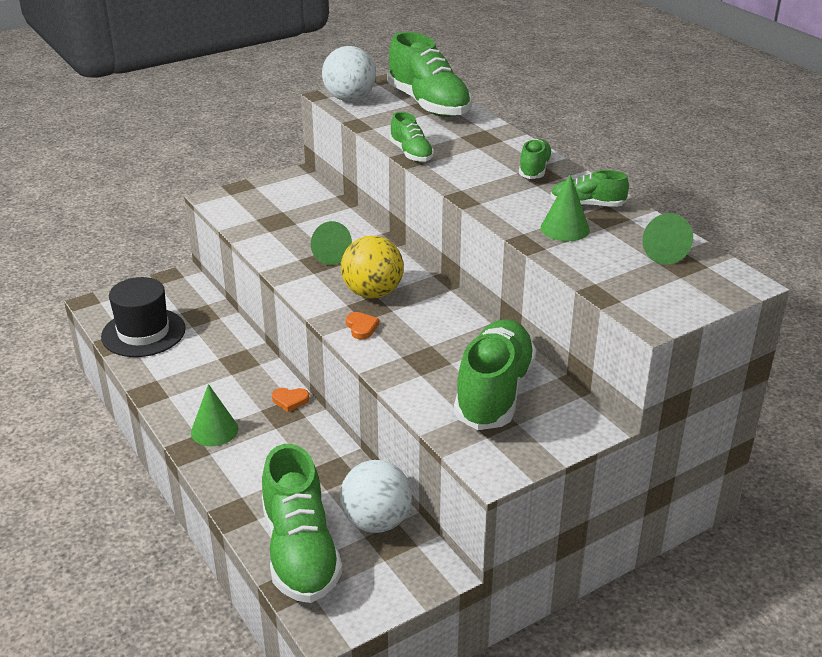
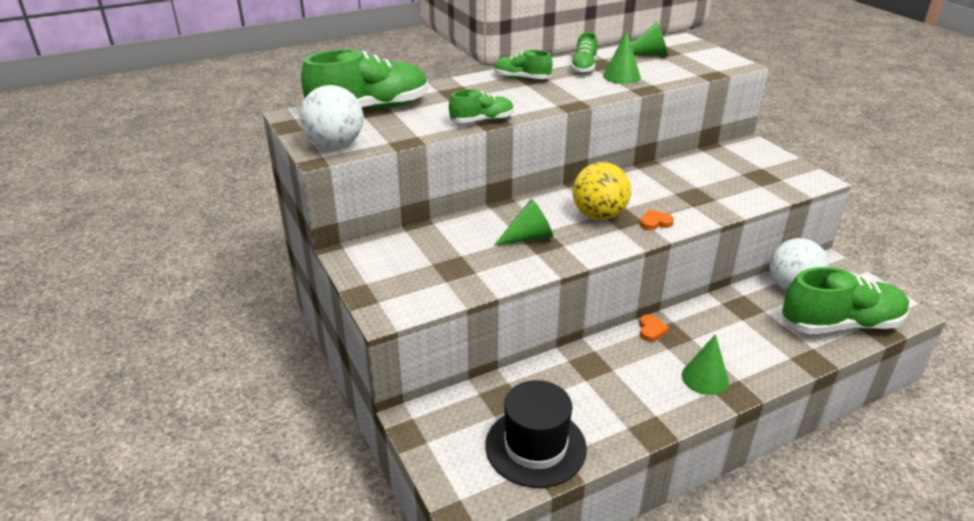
camera: 85 degrees left, 0 degrees up
green shoe [454,319,536,430] -> none

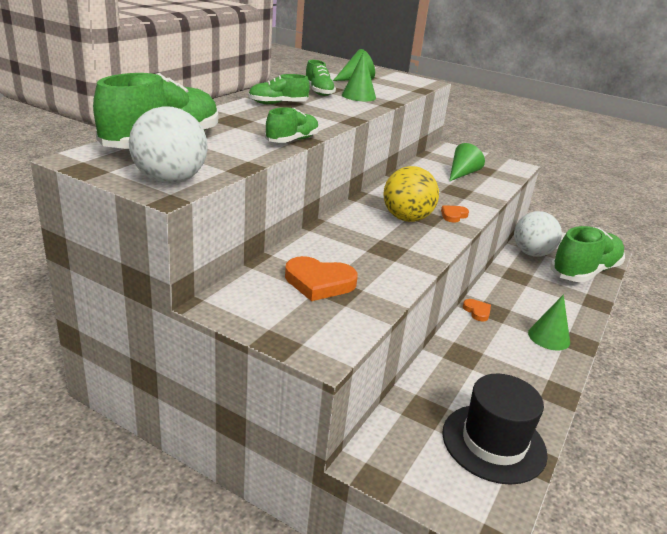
camera: 35 degrees left, 5 degrees down
green cone [494,199,553,246] -> green cone moved to [449,143,485,181]
none -> orange heart [285,256,358,301]

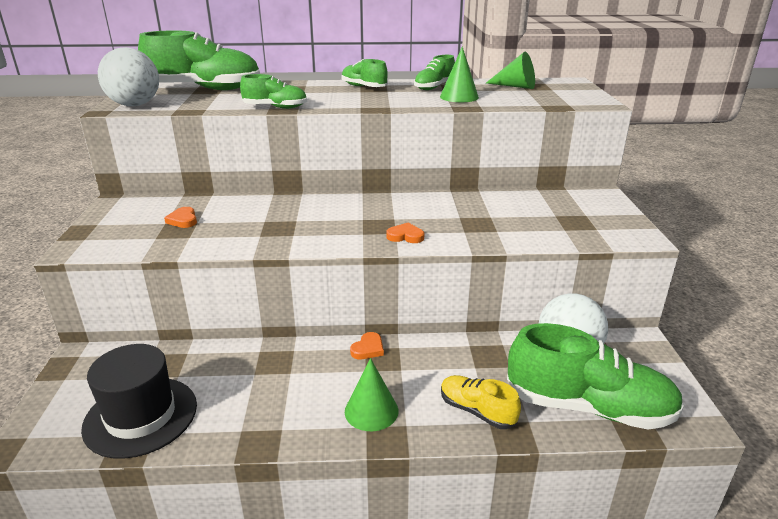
camera: 60 degrees right, 0 degrees up
orange heart [285,256,358,301] -> orange heart [164,207,197,228], size x0.55
yellow ball [383,166,439,222] -> none
green cone [449,143,485,181] -> none
none -> yellow shoe [441,375,521,429]

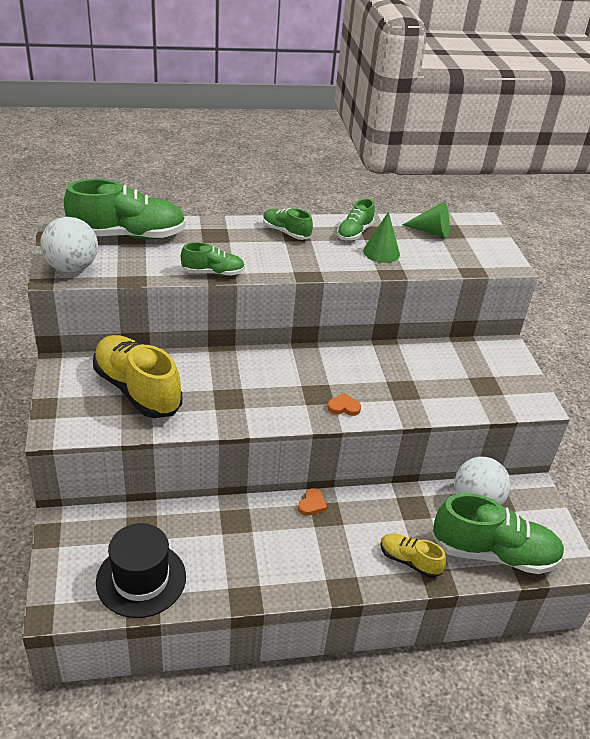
camera: 10 degrees left, 10 degrees up
orange heart [164,207,197,228] -> yellow shoe [93,335,182,418]
green cone [345,358,398,431] -> none

